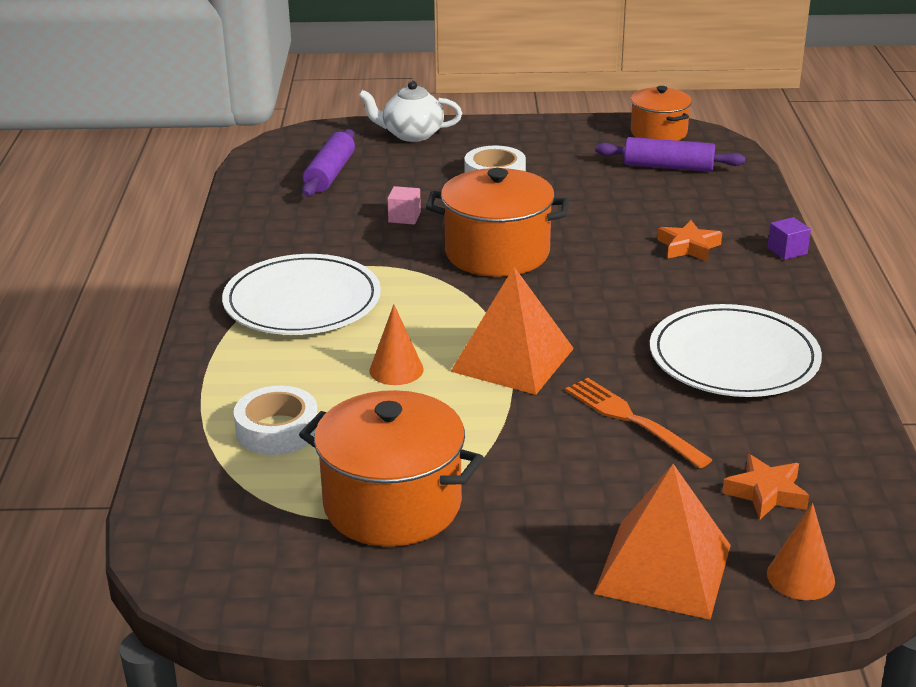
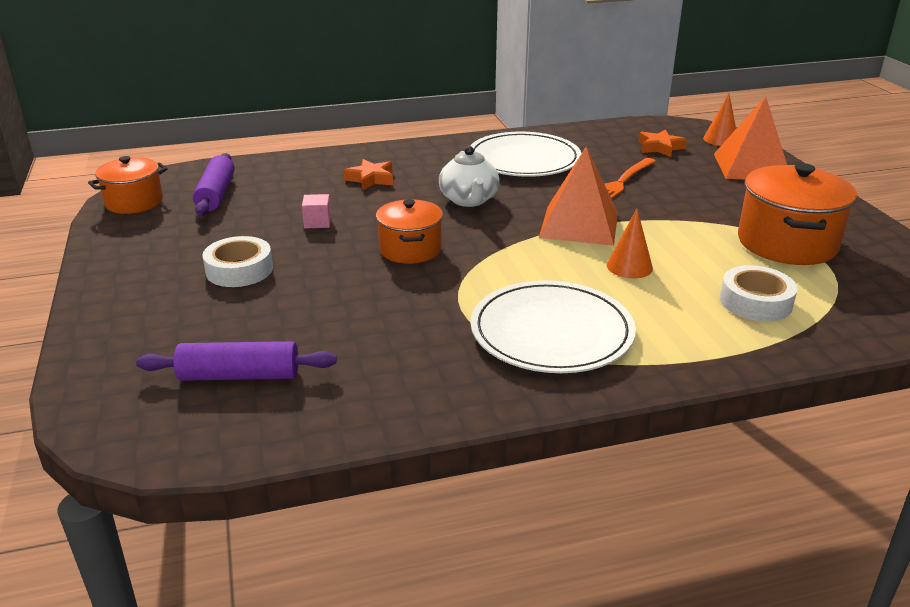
camera: 105 degrees left, 0 degrees up
white teapot [359,81,462,142] -> white teapot moved to [439,146,500,207]
pink cube [387,186,421,224] -> pink cube moved to [302,194,331,228]
orange pot [426,168,569,277] -> orange pot [376,199,443,264], size x0.63
purple cube [767,217,811,260] -> none

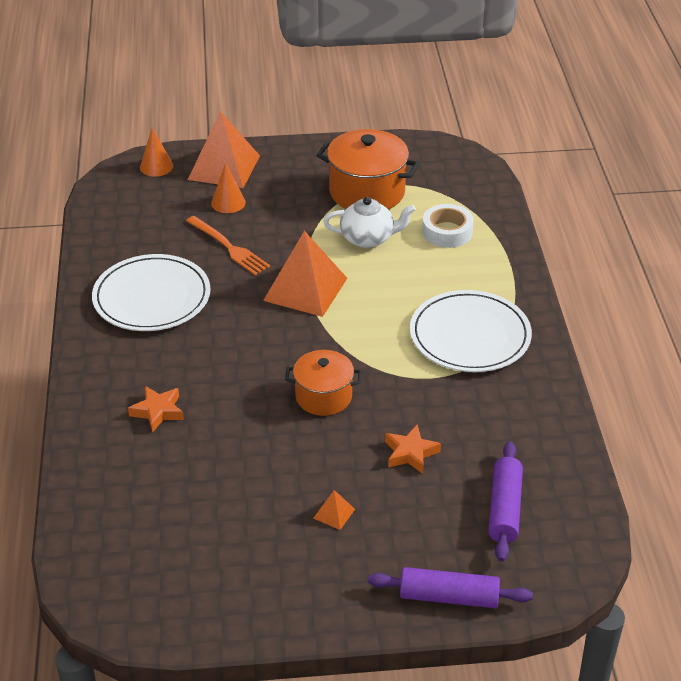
camera: 80 degrees left, 10 degrees up
orange pot [88,156,168,214] -> none
purple rolling pin [193,153,234,216] -> purple rolling pin moved to [368,567,533,608]
white tape [202,236,273,287] -> orange pyramid [313,490,355,530]
pink cube [302,194,331,228] -> none
white teapot [439,146,500,207] -> white teapot moved to [323,197,416,248]
orange cone [607,209,653,279] -> orange cone moved to [211,163,246,213]
orange star [638,129,687,157] -> orange star moved to [385,424,441,474]

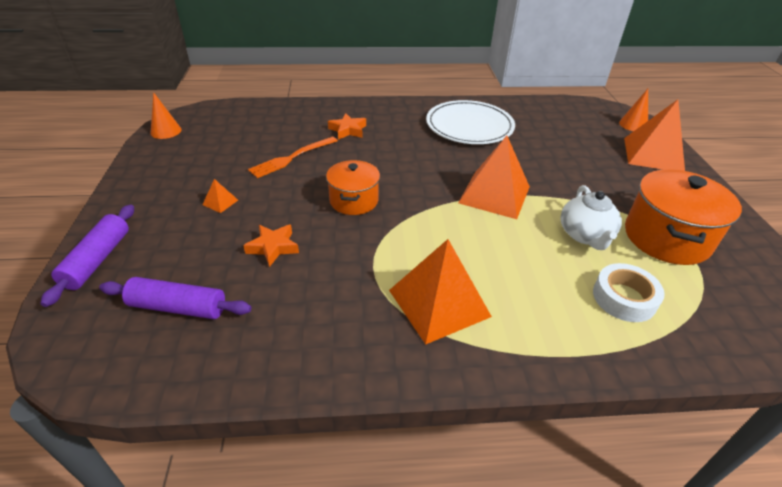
camera: 90 degrees right, 0 degrees up
orange fork [186,216,270,275] -> orange fork moved to [248,137,338,178]
orange cone [211,163,246,213] -> orange cone moved to [151,92,181,139]
white plate [410,290,532,372] -> orange pyramid [389,239,492,345]

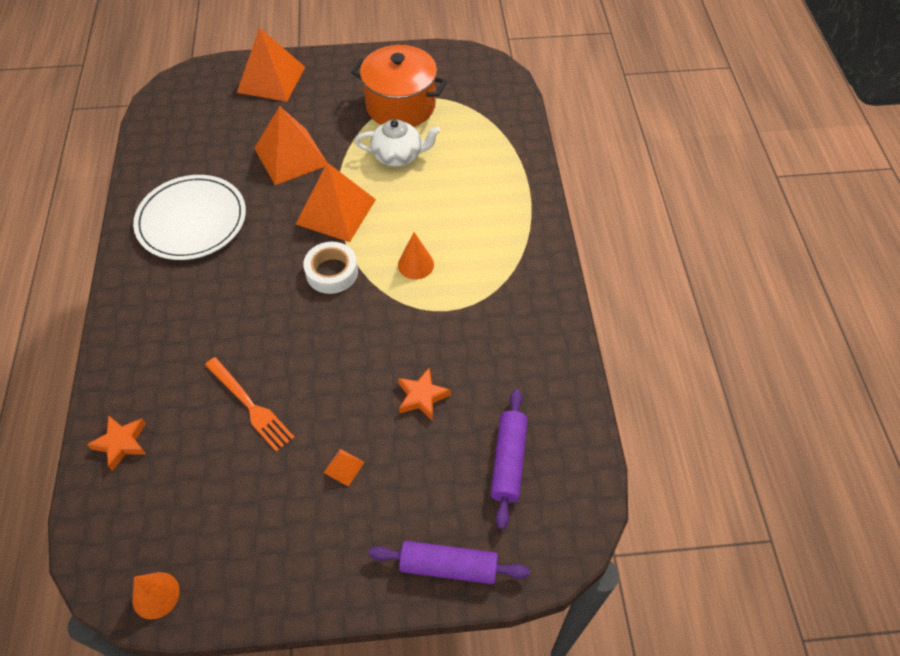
camera: 90 degrees left, 15 degrees up
orange pot [326,160,380,215] -> none
orange star [328,113,366,140] -> orange star moved to [87,415,147,471]
orange pyramid [389,239,492,345] -> orange pyramid moved to [254,106,327,185]
white tape [593,263,665,322] -> white tape moved to [303,242,358,294]
orange cone [619,89,648,131] -> orange cone moved to [398,232,434,279]

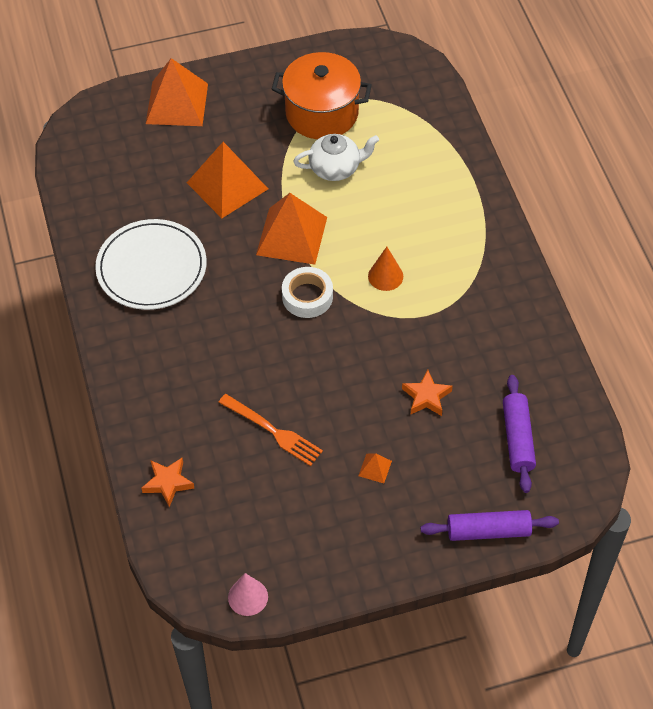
camera: 10 degrees left, 0 degrees up
orange cone [132,572,180,619] -> pink cone [228,573,268,616]

